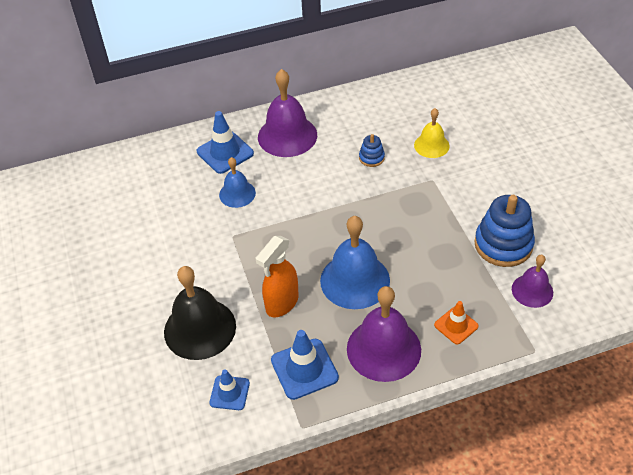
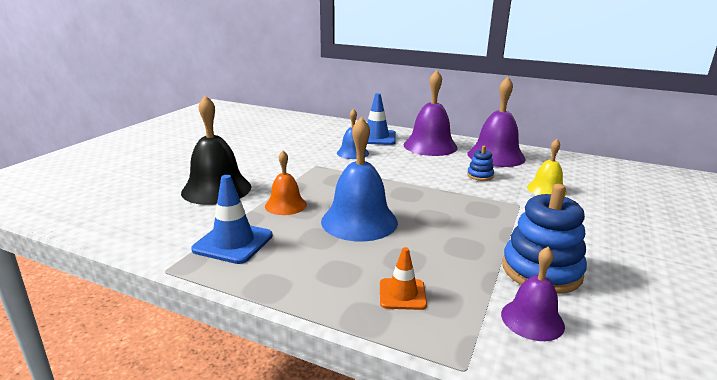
camera: 40 degrees right, 25 degrees down
blue traffic cone [209,369,250,410] -> none
orange spray bottle [256,236,299,318] -> orange bell [265,151,307,215]
purple bell [347,286,421,382] -> purple bell moved to [468,77,525,167]

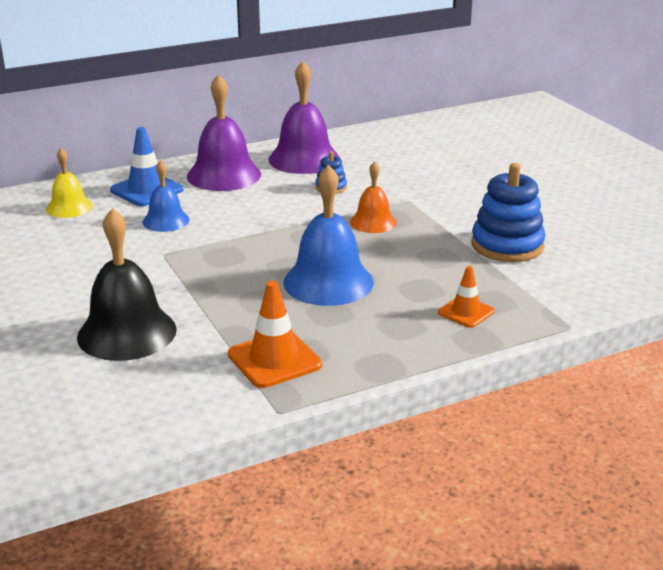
camera: 50 degrees left, 5 degrees up
blue traffic cone [191,175,273,264] -> orange traffic cone [228,281,322,388]
orange bell [265,151,307,215] -> orange bell moved to [350,161,397,233]
purple bell [501,247,565,341] -> none
yellow bell [527,139,567,196] -> yellow bell moved to [46,148,93,218]

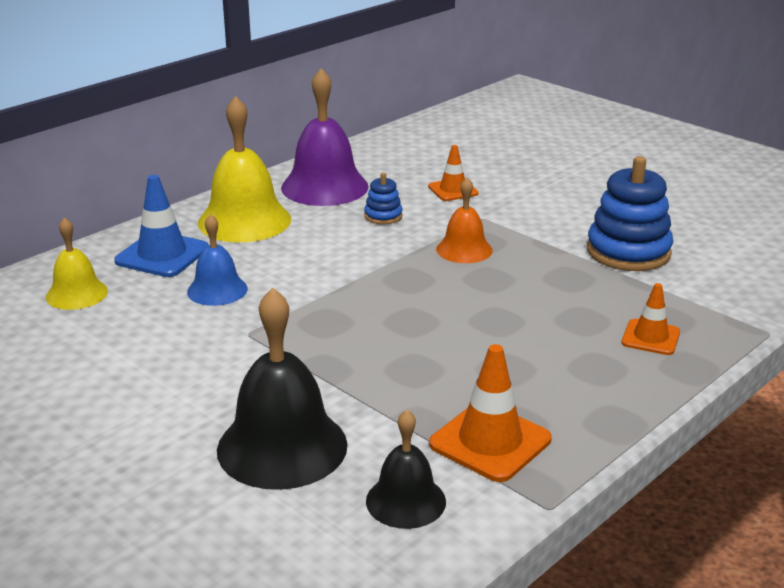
camera: 20 degrees left, 0 degrees up
purple bell [187,74,261,191] -> yellow bell [198,96,291,242]
blue bell [283,165,374,306] -> none
none -> black bell [366,410,446,529]
none -> orange traffic cone [428,145,479,201]

